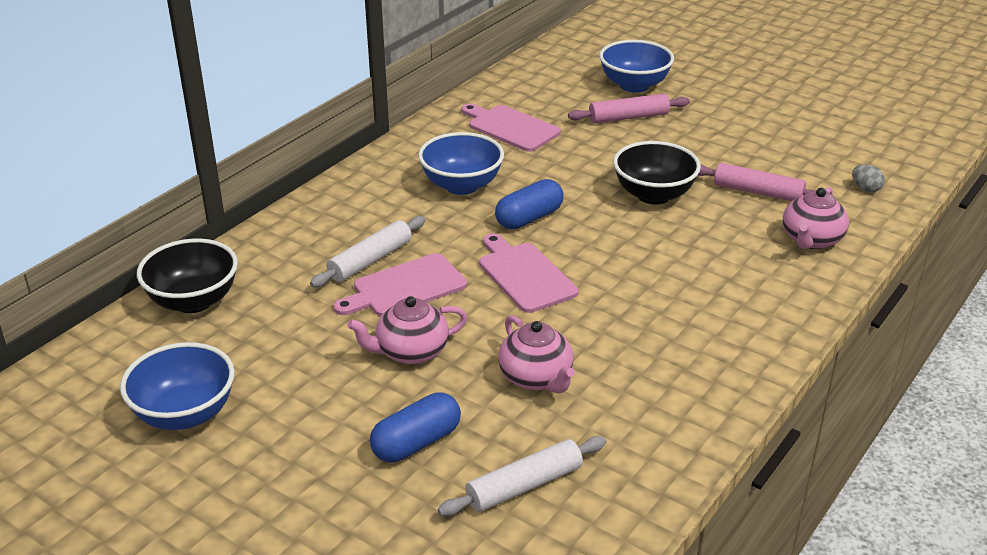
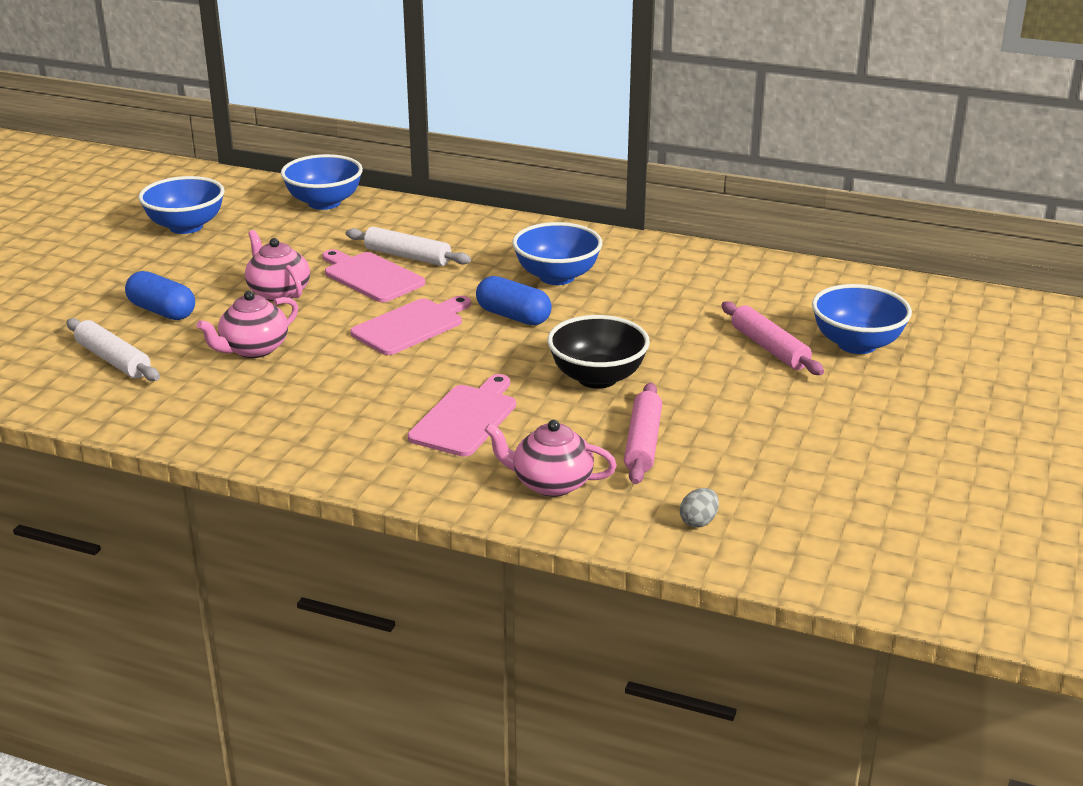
camera: 75 degrees right, 5 degrees down
black bowl [137,239,238,313] -> blue bowl [281,154,363,210]
pink cutting board [461,104,561,152] -> pink cutting board moved to [408,374,516,457]

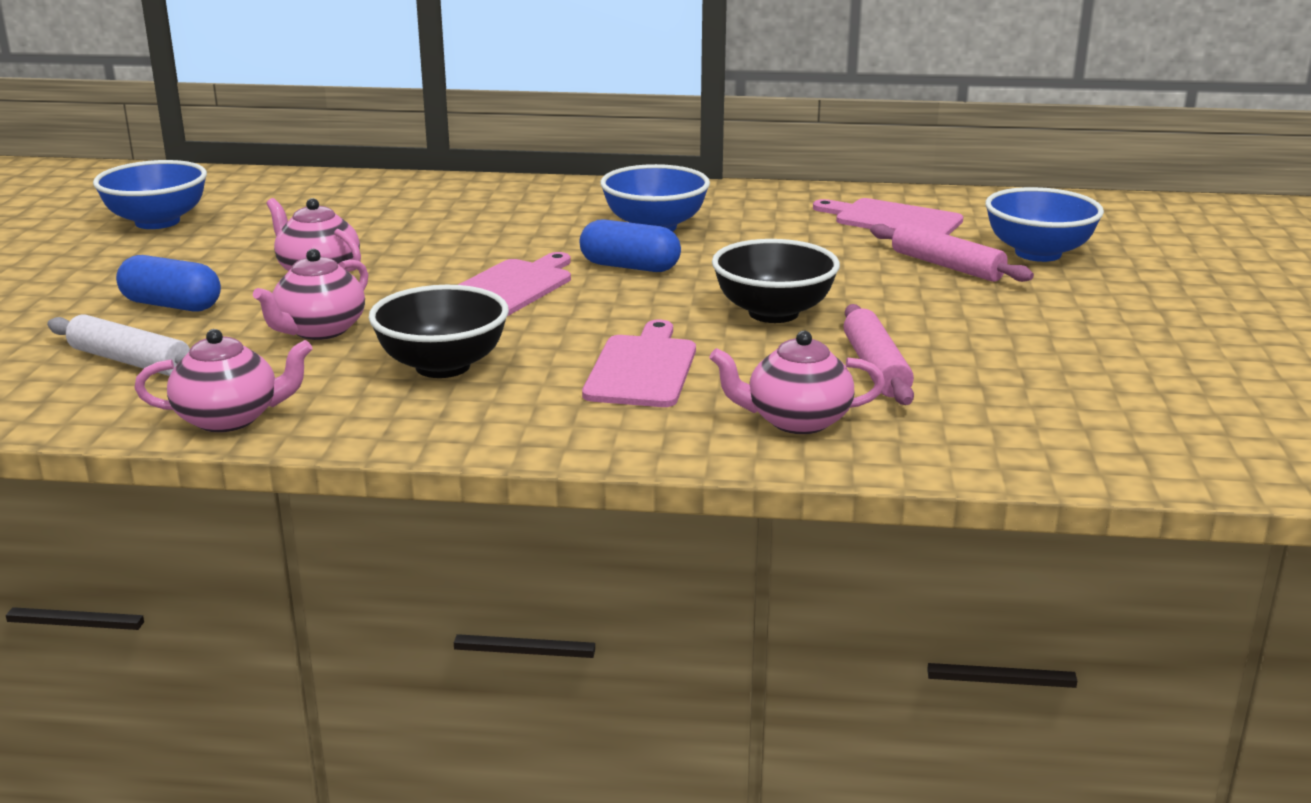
camera: 15 degrees left, 5 degrees down
blue bowl [281,154,363,210] -> none
pink cutting board [322,249,425,302] -> pink cutting board moved to [813,198,963,235]
white rolling pin [346,227,471,266] -> none
grey egg [680,488,719,528] -> none
none -> pink teapot [134,329,313,432]
none -> black bowl [369,285,509,378]

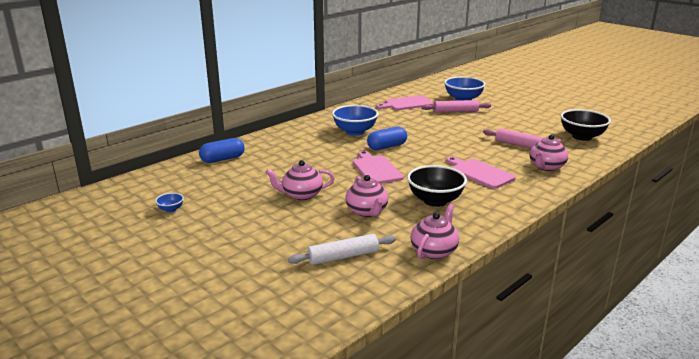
camera: 50 degrees left, 0 degrees up
blue bowl [93,160,207,229] -> blue bowl [155,193,184,212], size x0.46
blue capsule [116,255,221,312] -> blue capsule moved to [199,138,245,163]
black bowl [712,239,840,323] -> black bowl moved to [561,109,611,141]

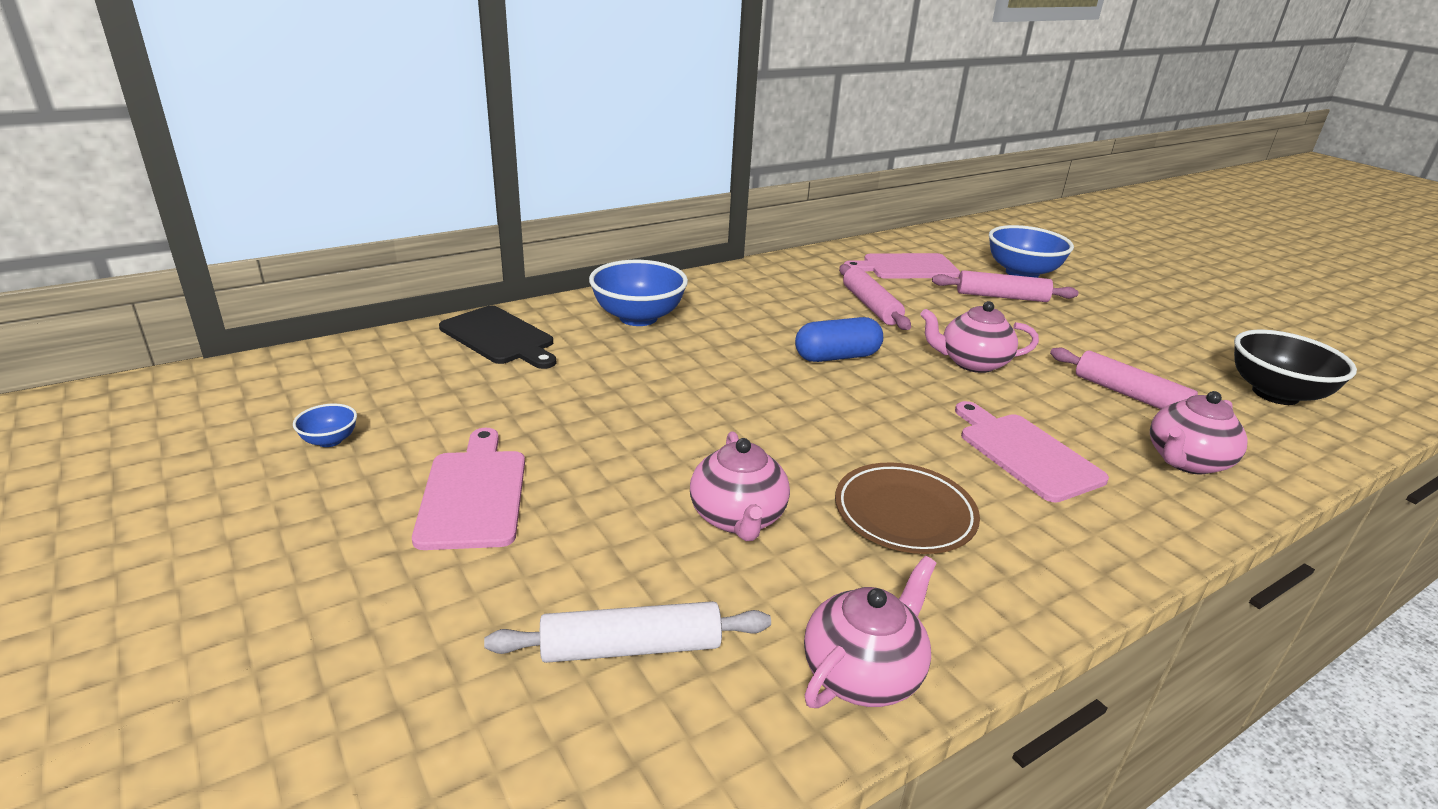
camera: 10 degrees right, 5 degrees up
blue capsule [199,138,245,163] -> black cutting board [439,306,556,369]
pink teapot [265,160,335,200] -> pink teapot moved to [920,301,1039,373]
blue bowl [332,105,379,136] -> blue bowl moved to [589,260,688,326]
pink cutting board [353,150,404,184] -> pink cutting board moved to [412,428,525,550]
black bowl [407,165,467,207] -> brown plate [835,462,980,554]
none -> pink rolling pin [839,264,911,330]

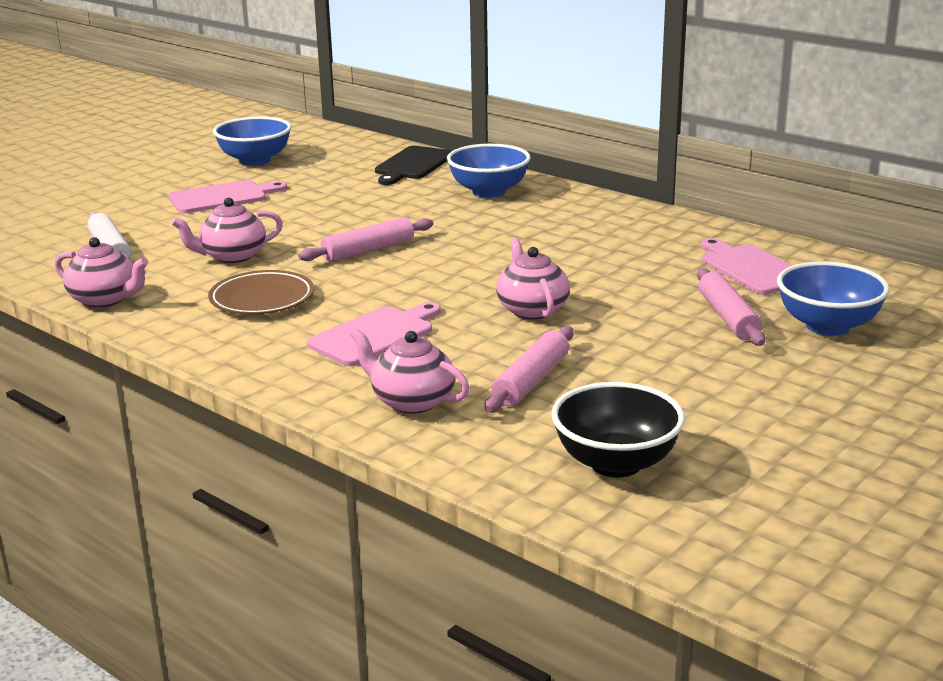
camera: 75 degrees right, 5 degrees down
blue bowl [293,404,357,447] -> blue bowl [213,116,291,166], size x2.20
blue capsule [795,317,883,362] -> none
pink rolling pin [839,264,911,330] -> pink rolling pin moved to [298,217,433,262]

